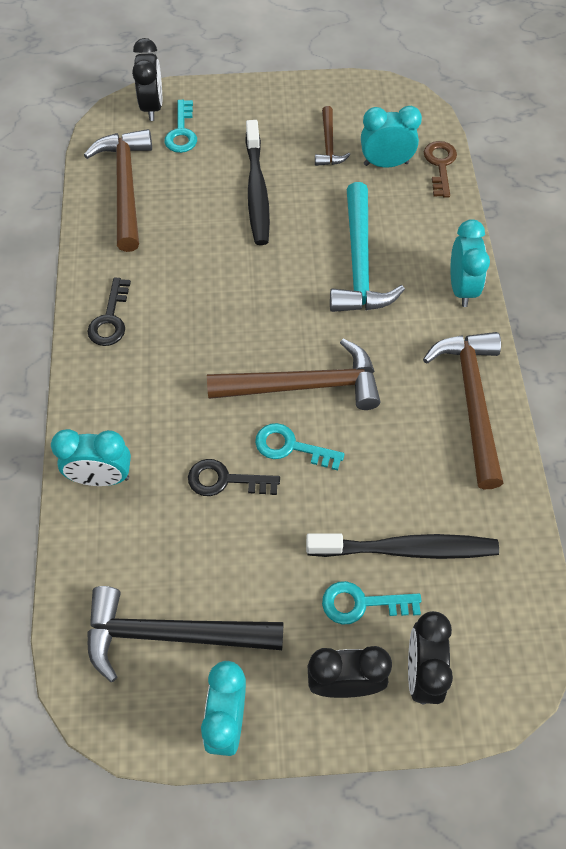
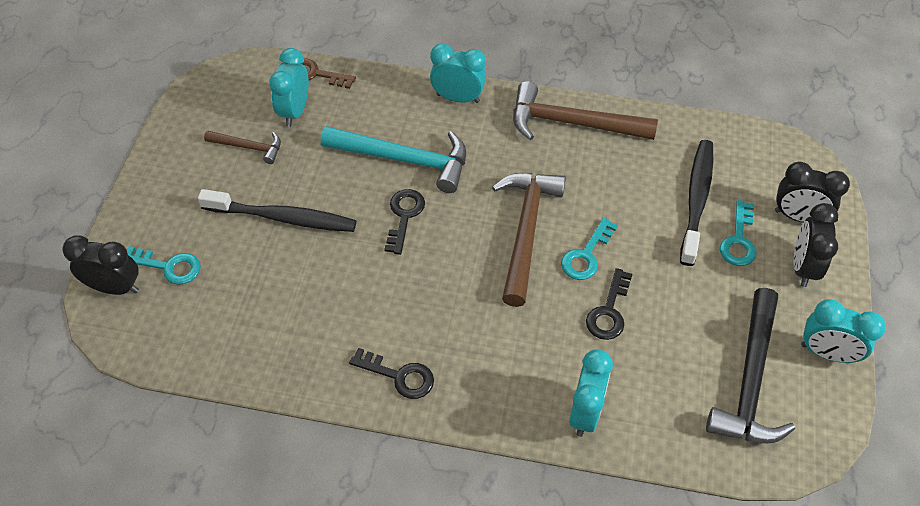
camera: 75 degrees left, 5 degrees down
brown hammer [84,129,152,252] -> none
none -> black key [384,189,425,255]

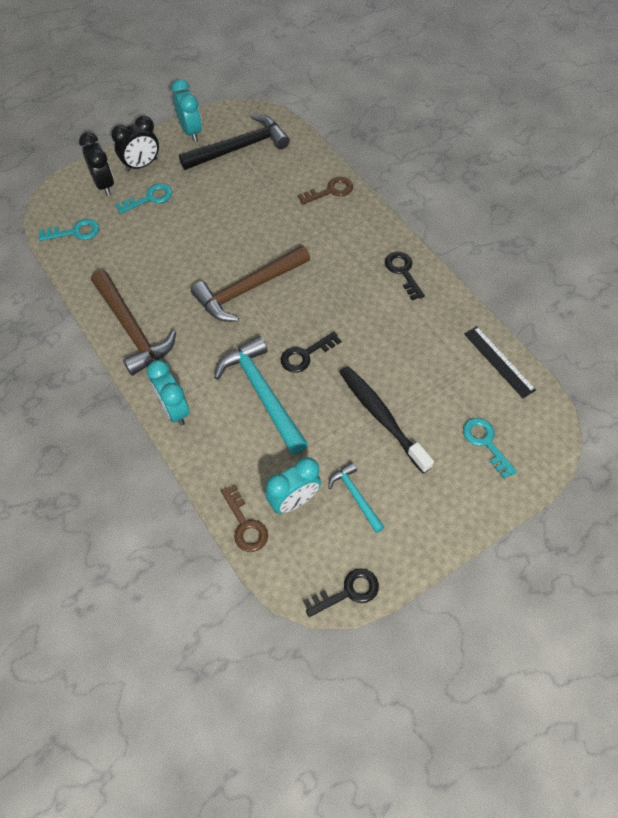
camera: 135 degrees left, 5 degrees up
black clock [62,235,139,295] -> none
brown hammer [204,130,281,164] -> turquoise hammer [328,462,385,533]
turquoise key [561,218,618,280] -> turquoise key moved to [38,219,99,241]
turquoise clock [569,349,613,437] -> brown key [298,177,353,205]
black key [586,268,632,340] -> black key moved to [303,568,379,617]
black toothbrush [680,140,713,266] -> none
none -> black ruler [464,326,536,398]

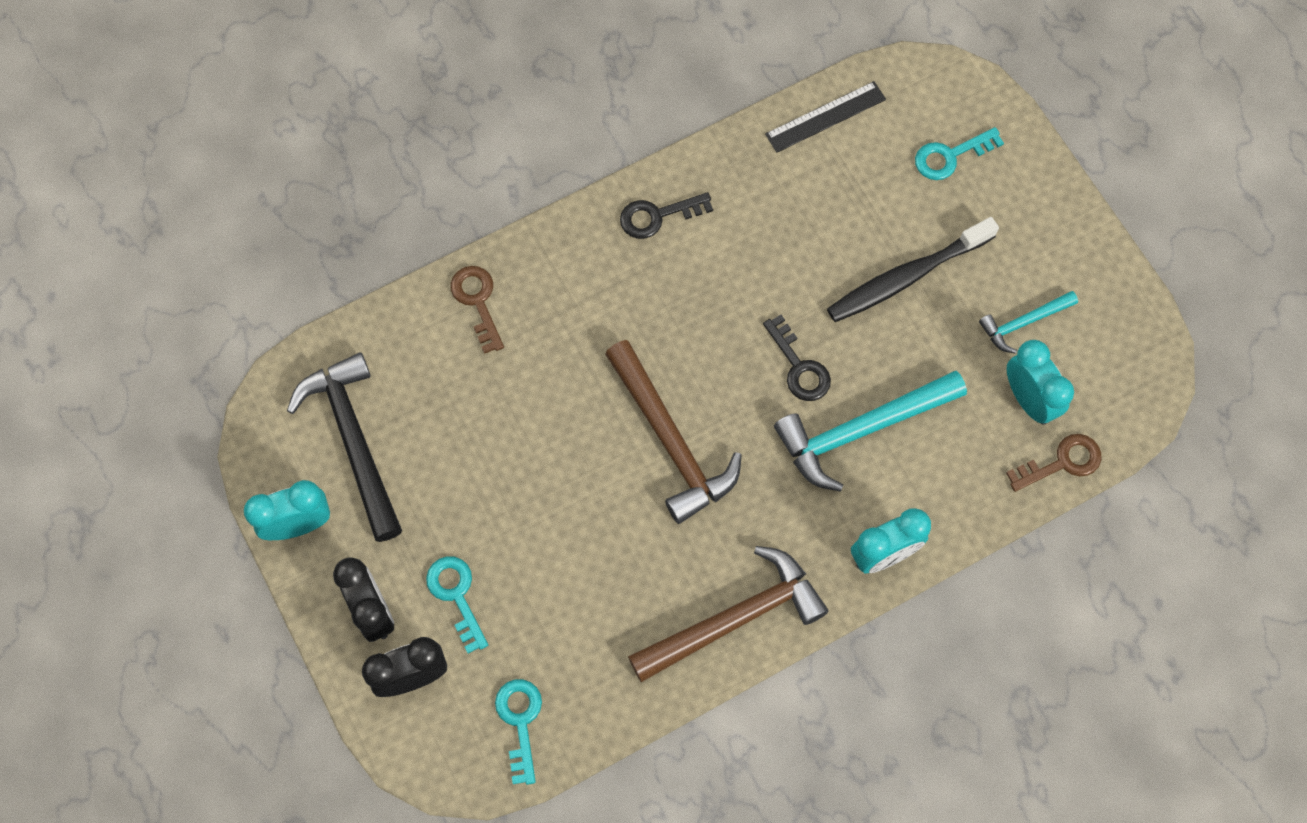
camera: 85 degrees left, 10 degrees up
black key [303,568,379,617] -> none

